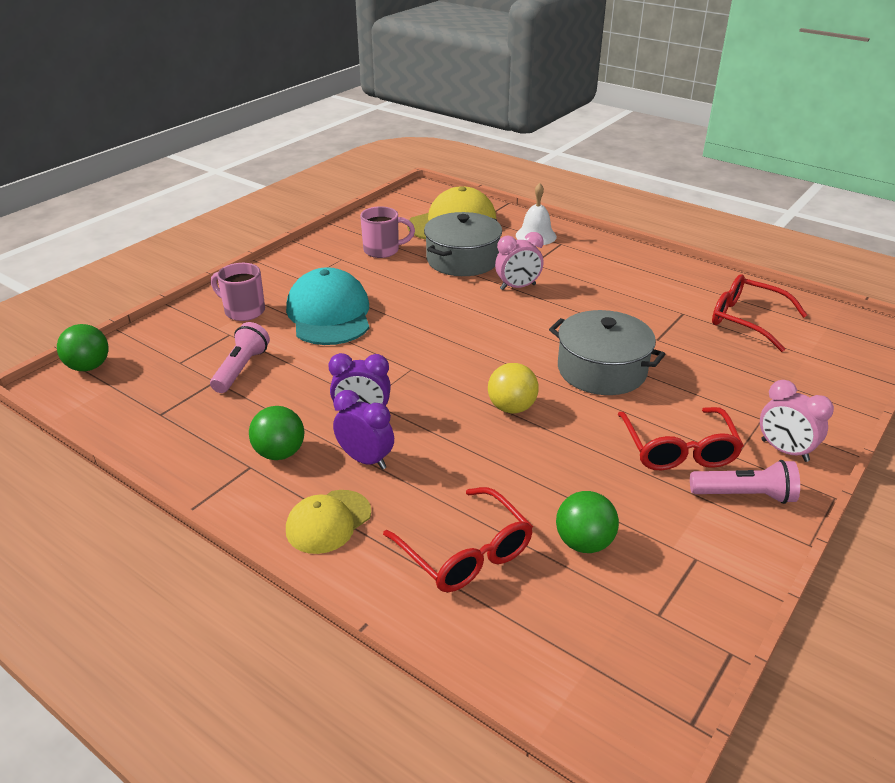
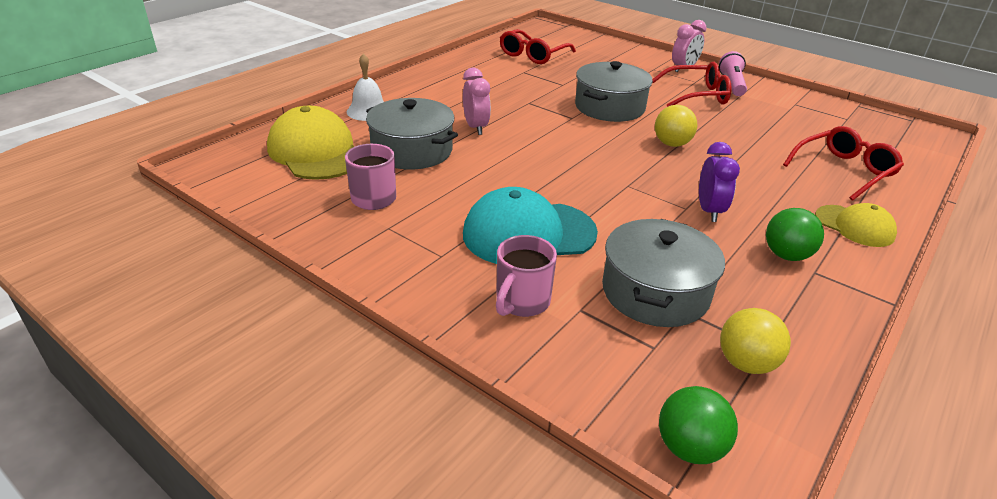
camera: 90 degrees left, 0 degrees up
pink flashlight [210,322,270,393] -> grey pot [602,219,725,327]
purple clock [333,390,394,470] -> none
green ball [556,491,619,553] -> none
none -> yellow ball [720,308,791,374]

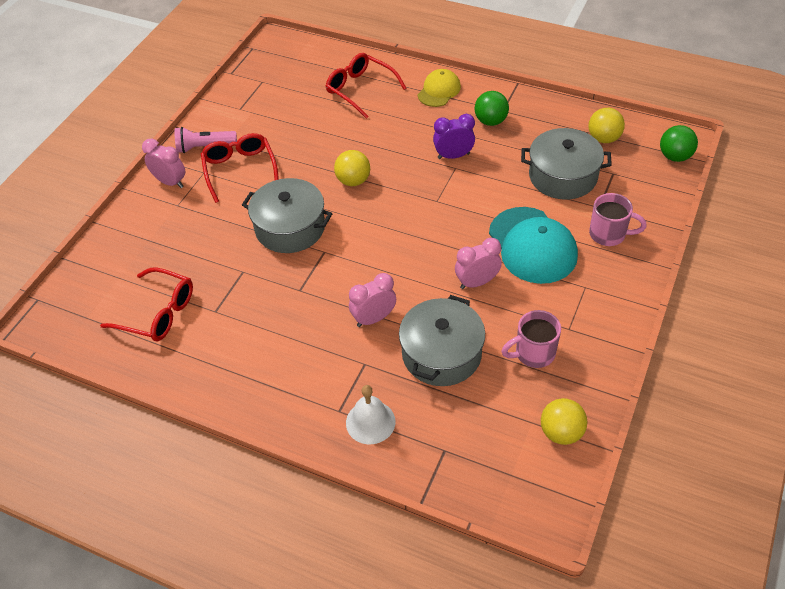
camera: 100 degrees left, 15 degrees up
yellow cap [267,105,355,180] -> none
none -> pink clock [455,238,502,289]
none -> yellow ball [541,398,587,445]

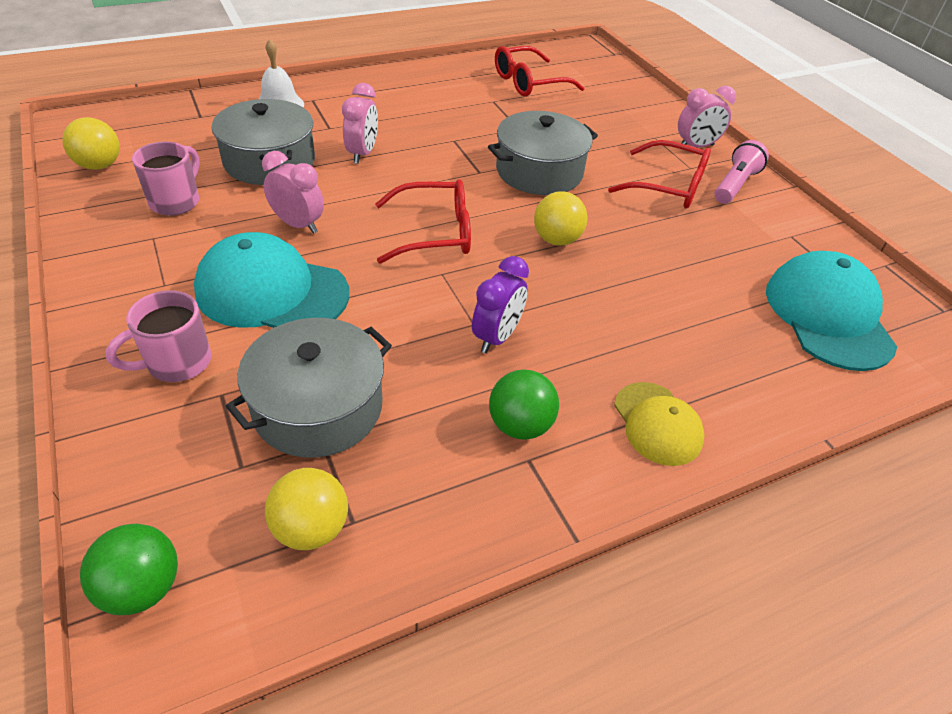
camera: 125 degrees right, 5 degrees down
red glasses [326,53,407,119] -> red glasses moved to [375,179,471,264]
pink clock [455,238,502,289] -> pink clock turned 75 degrees counterclockwise [262,151,324,234]
none -> turquoise cap [766,251,897,371]

